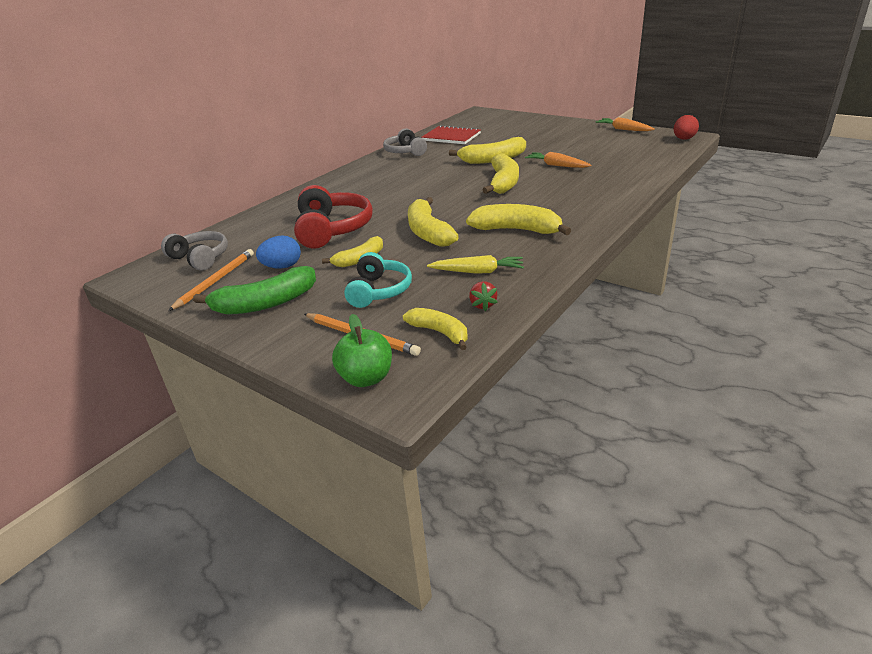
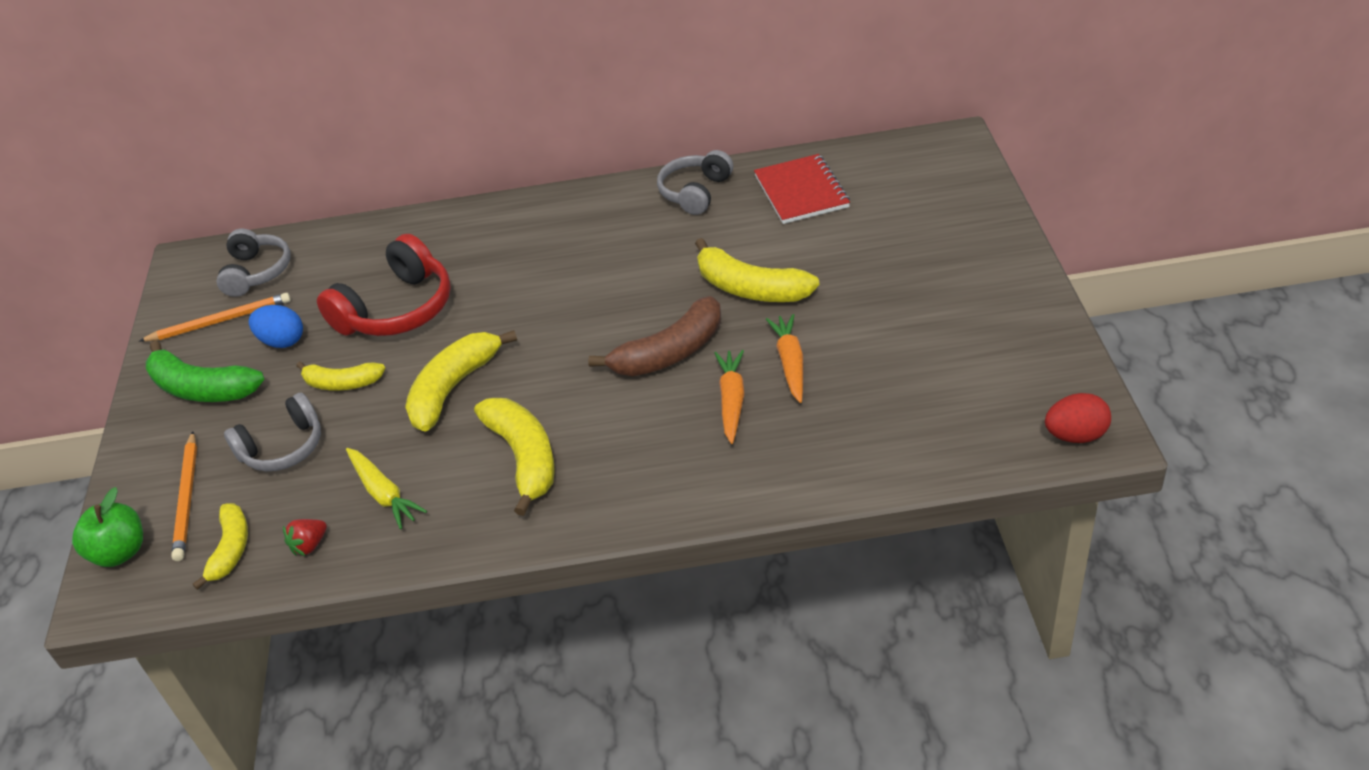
camera: 50 degrees right, 10 degrees up
turquoise headphones [344,252,412,308] -> grey headphones [224,393,321,471]
yellow banana [482,153,519,194] -> brown banana [588,296,721,376]
orange carrot [596,117,655,131] -> orange carrot moved to [714,350,744,444]

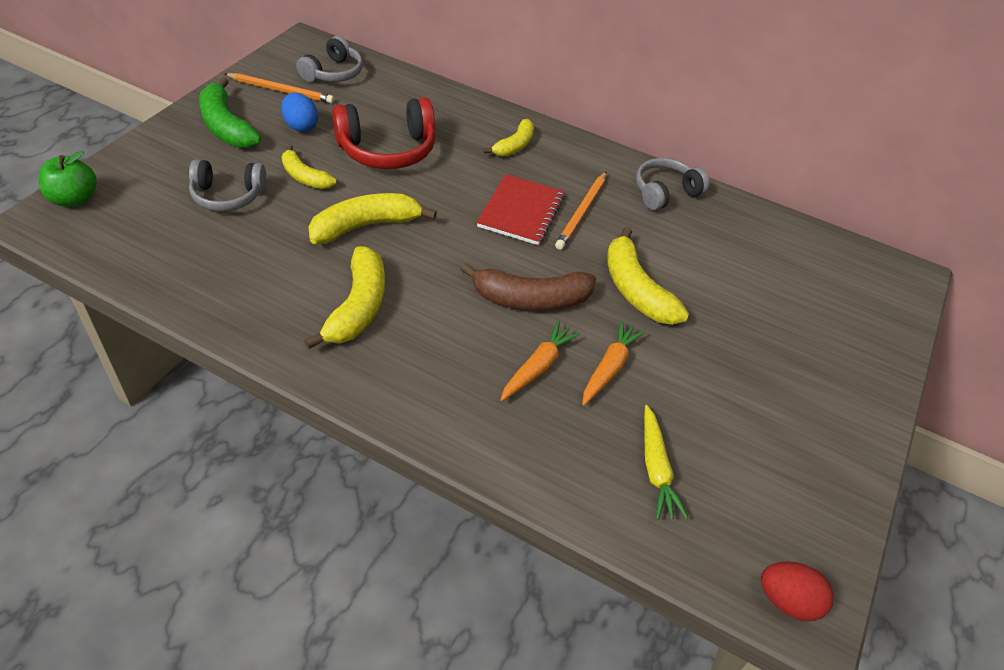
camera: 25 degrees right, 5 degrees up
orange pencil [171,431,197,561] -> orange pencil moved to [555,171,607,250]
yellow banana [193,503,248,590] -> yellow banana moved to [483,119,534,156]
red strawberry [283,519,327,556] -> none
yellow carrot [346,448,427,529] -> yellow carrot moved to [644,405,688,520]
red notebook [754,154,850,224] -> red notebook moved to [477,174,565,245]

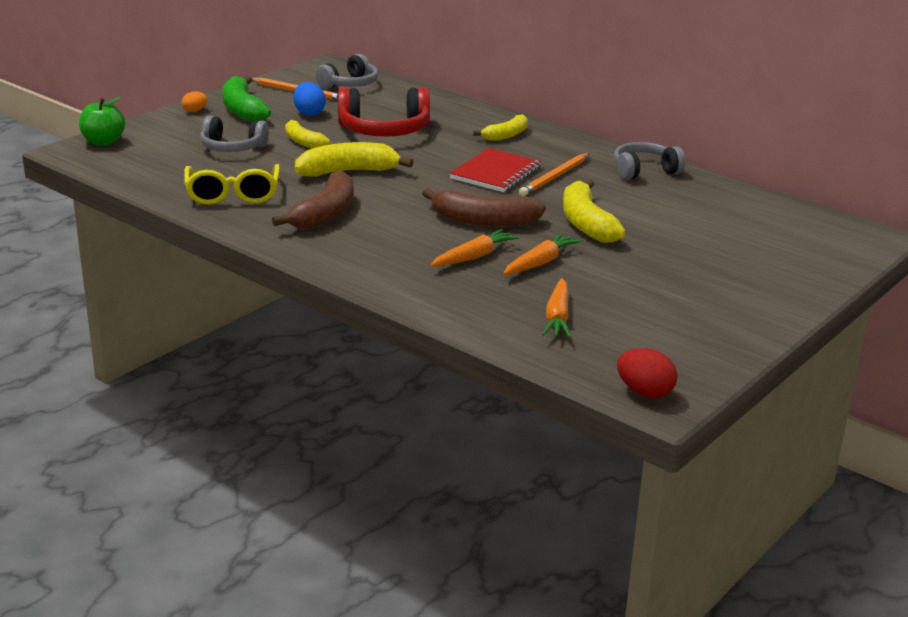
camera: 15 degrees right, 20 degrees down
yellow banana [304,246,385,349] -> brown banana [272,171,354,230]
yellow carrot [644,405,688,520] -> orange carrot [542,278,571,338]
none -> orange egg [182,91,207,112]
none -> yellow glasses [184,164,280,205]

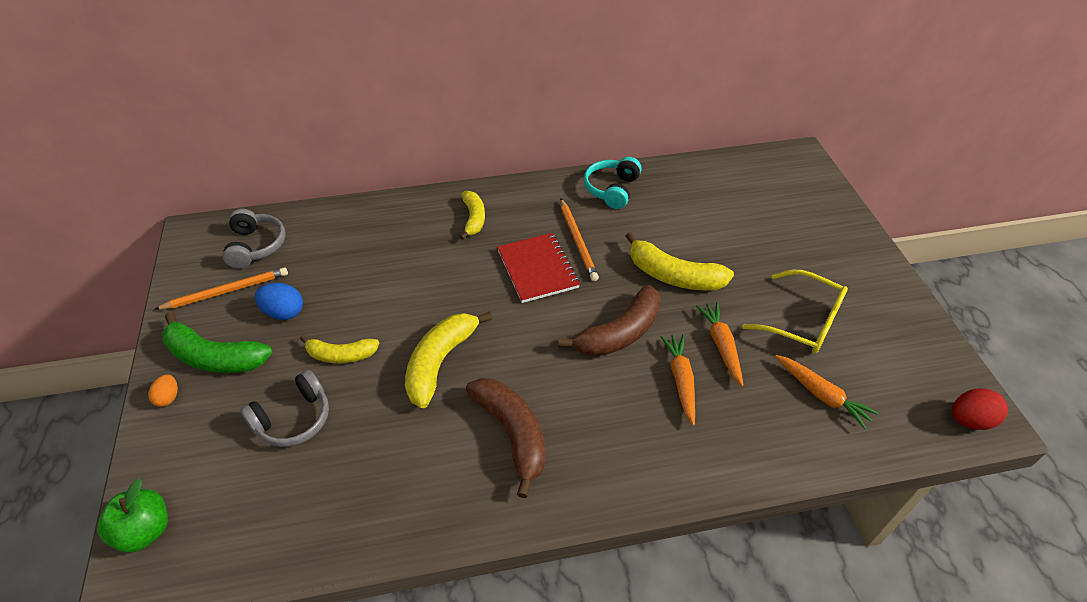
camera: 50 degrees left, 20 degrees up
yellow glasses [184,164,280,205] -> yellow glasses moved to [742,270,848,354]
red headphones [338,87,430,137] -> none
grey headphones [614,142,685,180] -> turquoise headphones [584,157,642,209]

